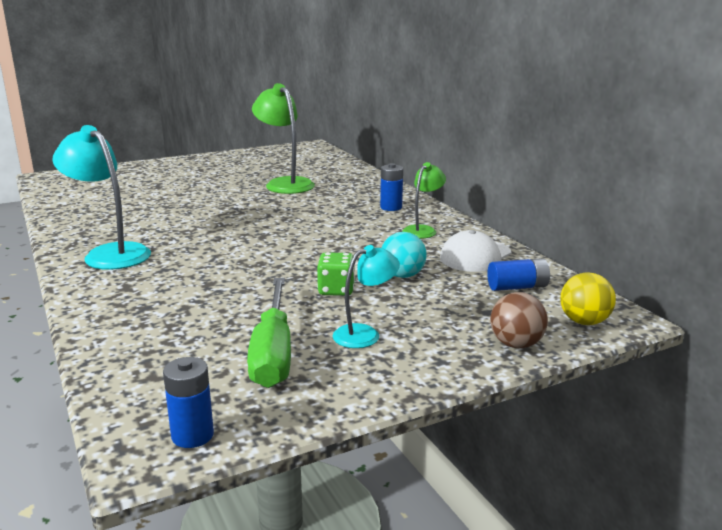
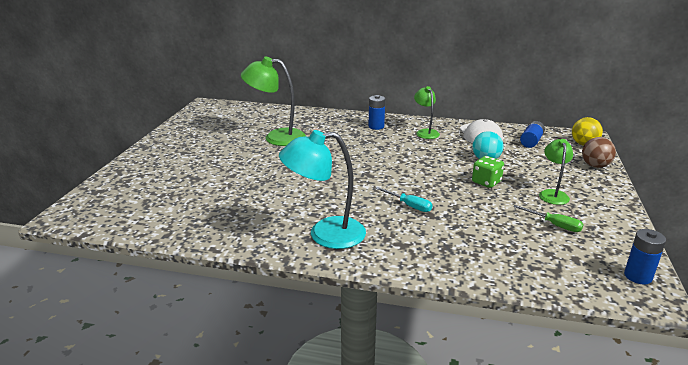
camera: 50 degrees left, 5 degrees up
green screwdriver [247,278,291,388] -> green screwdriver [513,205,584,232], size x0.51
turquoise lamp [333,245,400,348] -> green lamp [539,139,573,205]
none -> turquoise screwdriver [375,187,432,212]

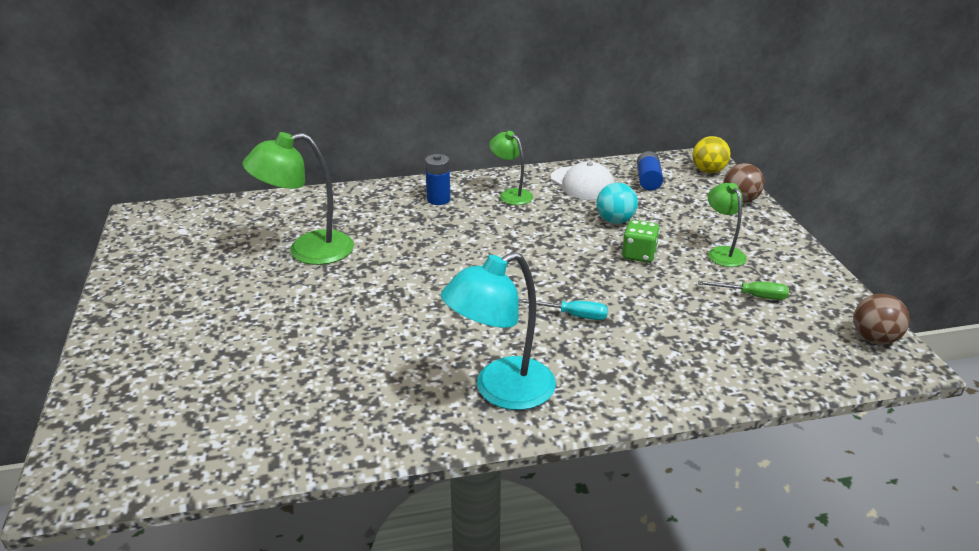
camera: 25 degrees left, 5 degrees up
blue battery [624,229,666,285] -> brown ball [853,294,910,344]

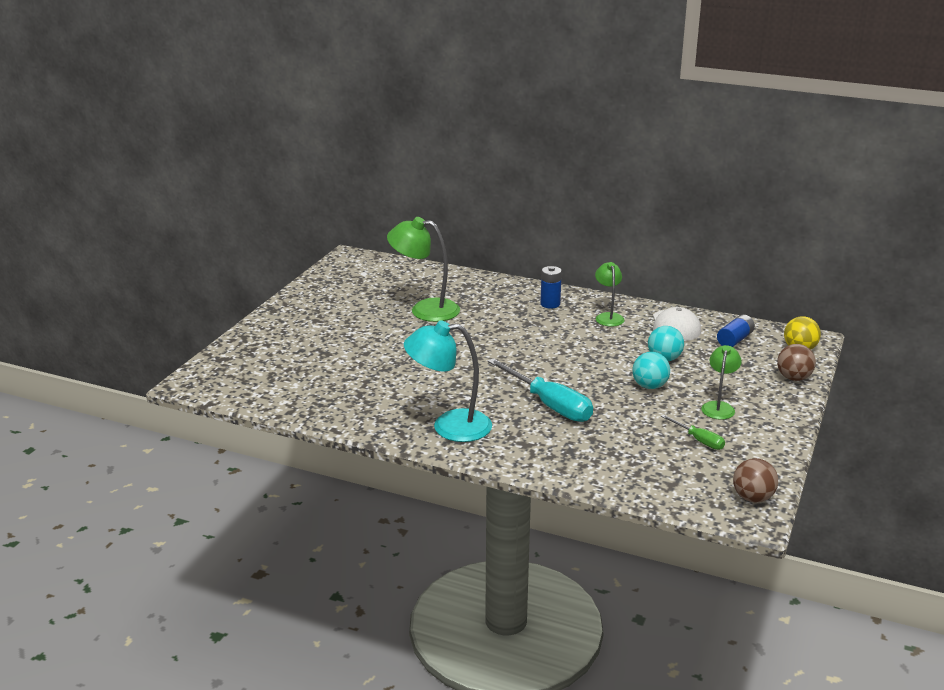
camera: 35 degrees right, 5 degrees down
turquoise screwdriver [519,299,608,320] -> turquoise screwdriver [488,358,593,422], size x1.96
green dice [622,220,660,263] -> turquoise ball [632,352,670,389]

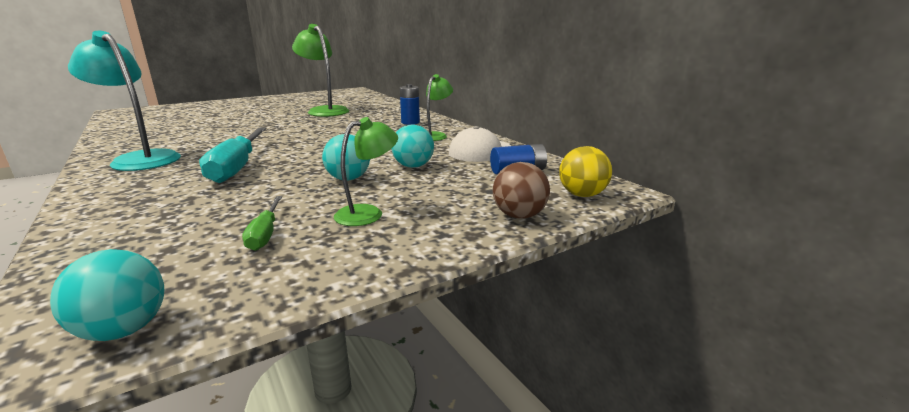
camera: 35 degrees right, 5 degrees down
brown ball [733,458,778,503] -> turquoise ball [50,249,164,341]

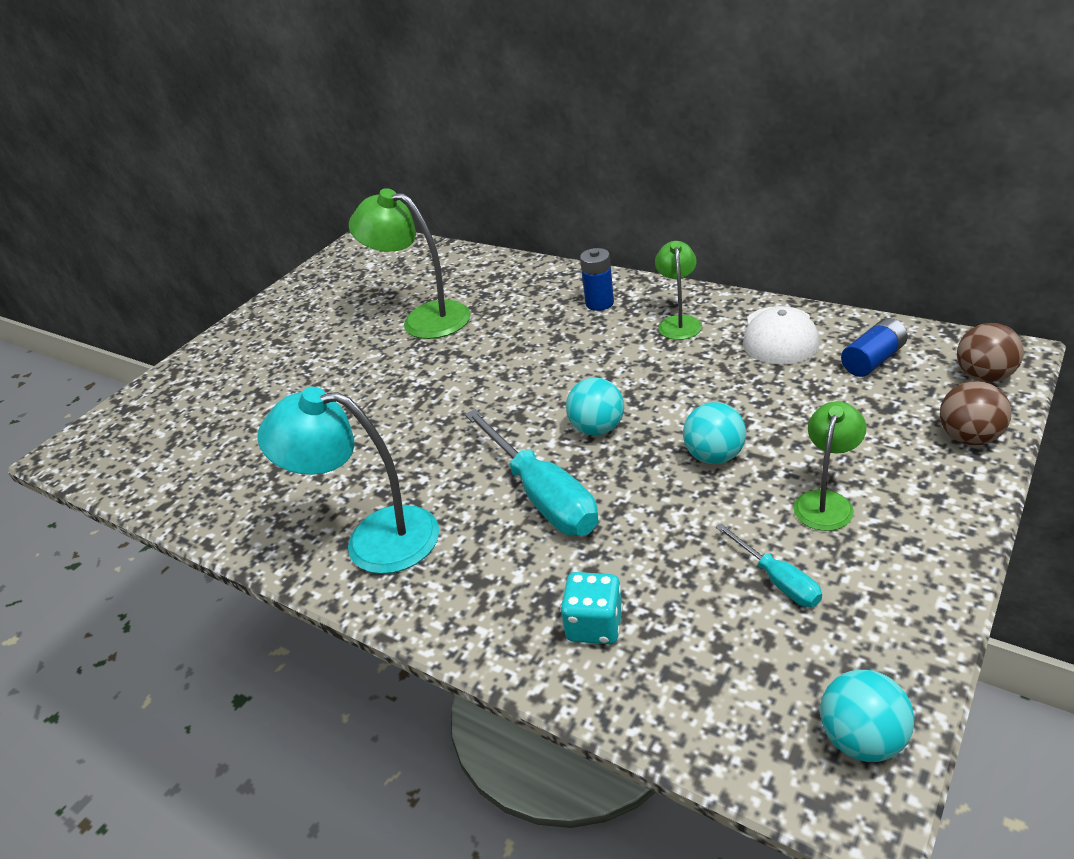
camera: 20 degrees left, 15 degrees up
green screwdriver [242,196,282,251] -> turquoise screwdriver [716,523,822,607]
turquoise ball [391,125,434,168] -> turquoise ball moved to [566,377,624,436]
yellow ball [559,146,612,197] -> brown ball [957,323,1024,383]
none -> turquoise dice [560,572,623,644]

